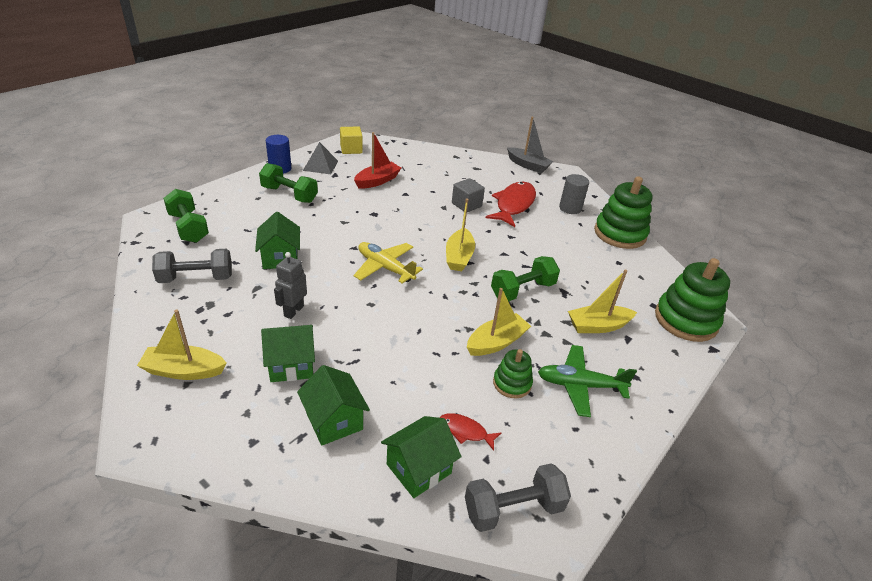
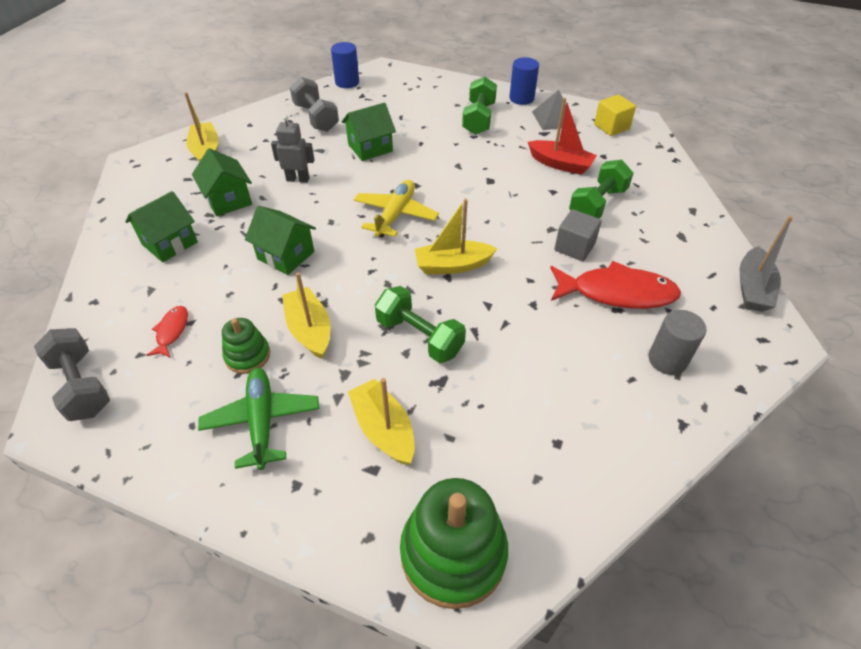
camera: 75 degrees right, 10 degrees up
green dumbbell [163,189,209,243] -> green dumbbell moved to [569,160,633,218]
green house [381,416,461,498] -> green house moved to [245,206,316,275]
yellow boat [467,288,531,356] -> yellow boat turned 150 degrees counterclockwise [282,272,331,359]
green stacking toy [594,176,653,249] -> none
none -> blue cylinder [331,42,359,88]

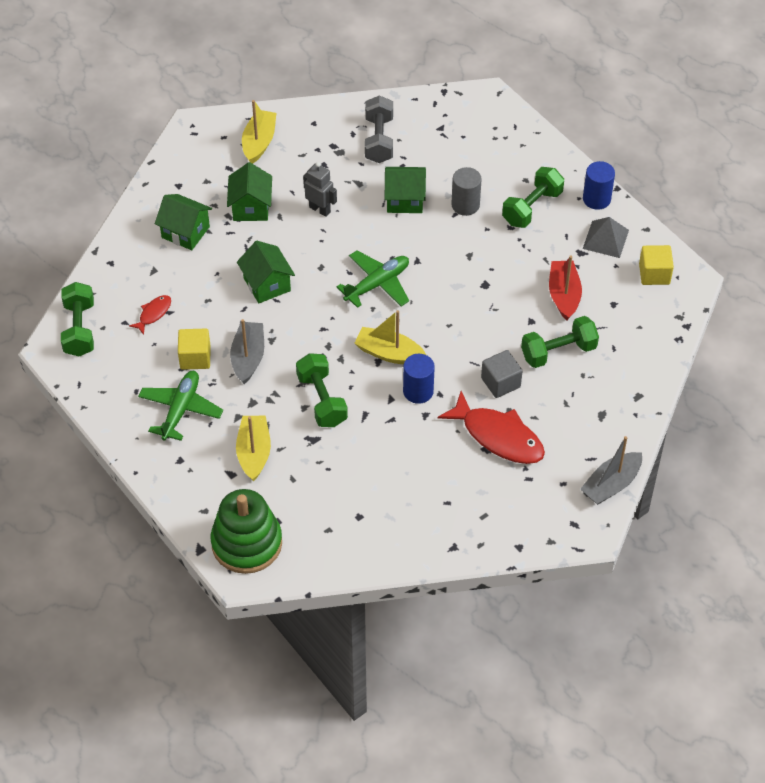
camera: 30 degrees right, 5 degrees up
grey dumbbell [34,328,110,421] -> green dumbbell [61,282,94,357]
green house [125,191,198,263] -> green house turned 45 degrees clockwise [155,194,212,250]
green stacking toy [222,318,270,374] -> yellow cube [178,328,211,370]
yellow boat [282,272,331,359] -> grey boat [230,319,264,384]
blue cylinder [331,42,359,88] -> blue cylinder moved to [403,354,435,404]
yellow plane [354,180,439,238] -> green plane [337,251,409,308]
red boat [528,98,597,175] -> red boat turned 150 degrees counterclockwise [549,255,582,320]
grey cylinder [648,310,706,375] -> grey cylinder moved to [451,167,482,216]

